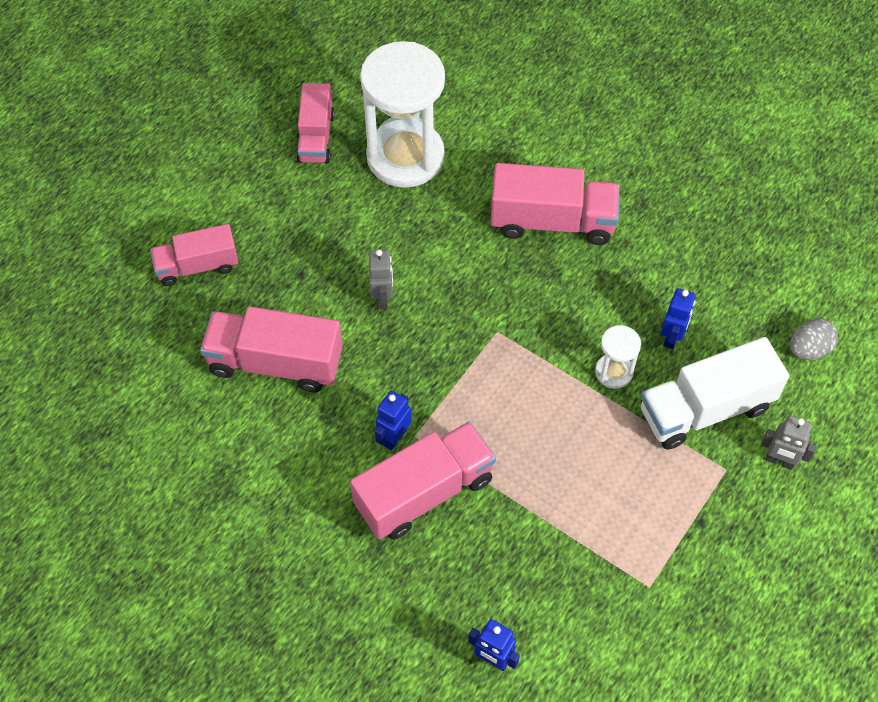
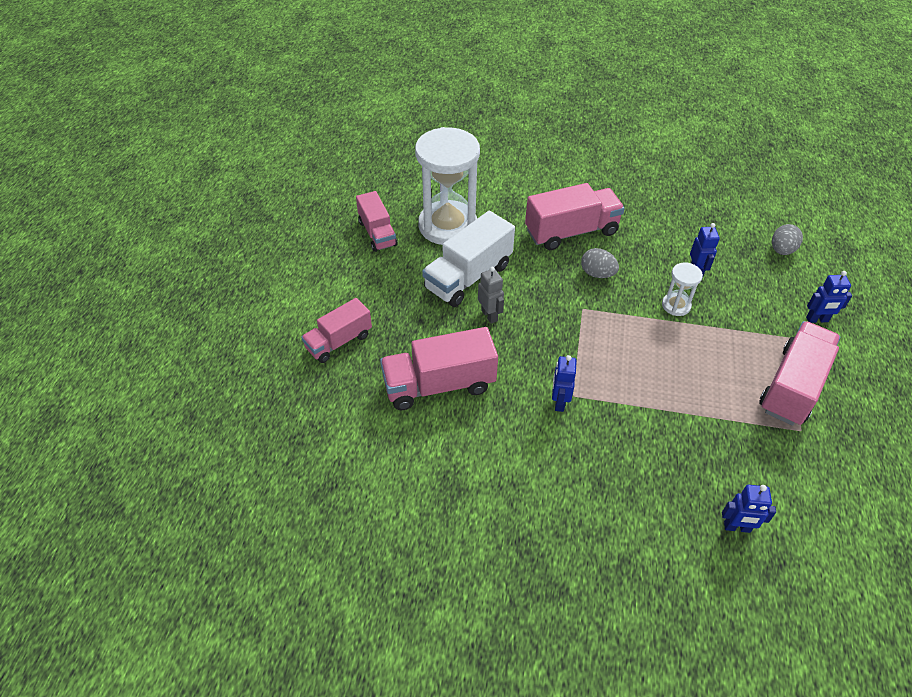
camera: 25 degrees left, 10 degrees down
pink truck [350,421,496,540] -> pink truck moved to [759,321,840,426]
white truck [641,337,789,449] -> white truck moved to [422,211,515,307]
grey robot [761,415,817,470] -> blue robot [806,271,852,323]
none -> grey egg [581,248,619,278]

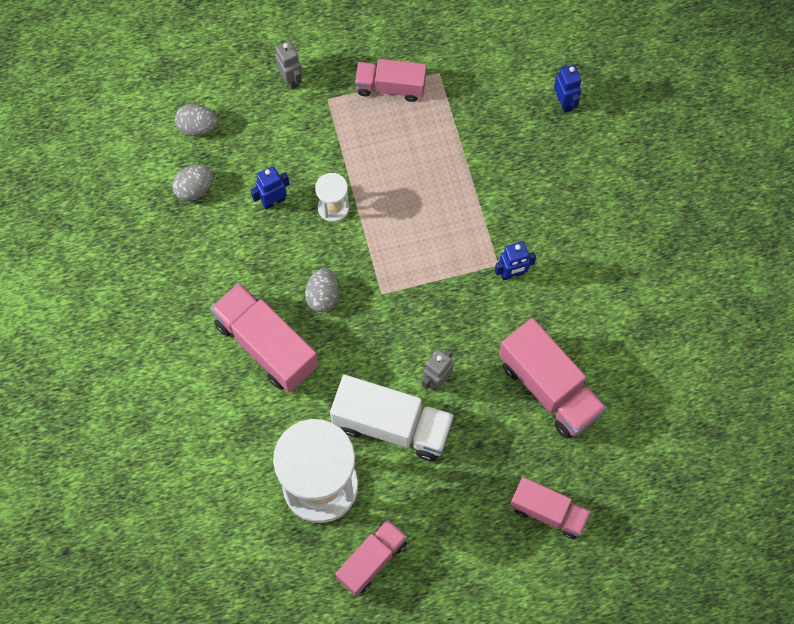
camera: 115 degrees left, 20 degrees up
pink truck [759,321,840,426] -> pink truck [355,59,426,102], size x0.65
blue robot [806,271,852,323] -> grey robot [275,41,302,90]
none -> grey egg [172,165,213,201]

